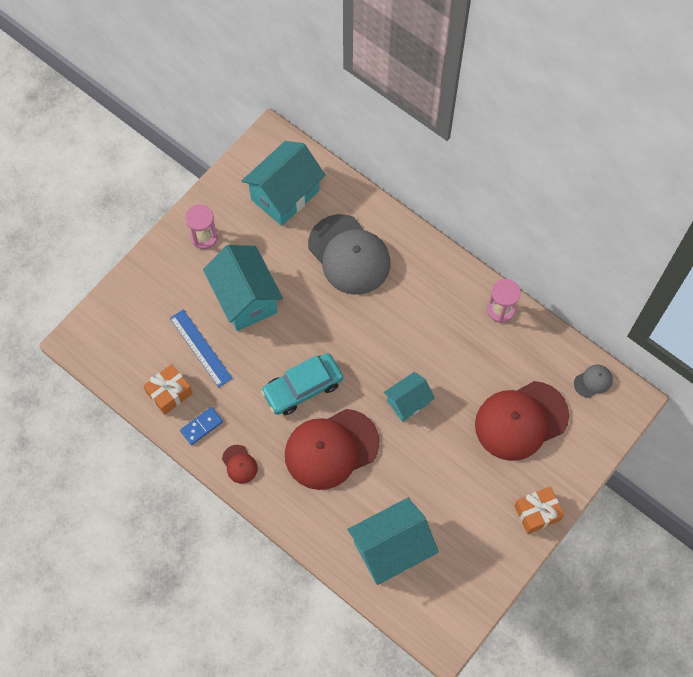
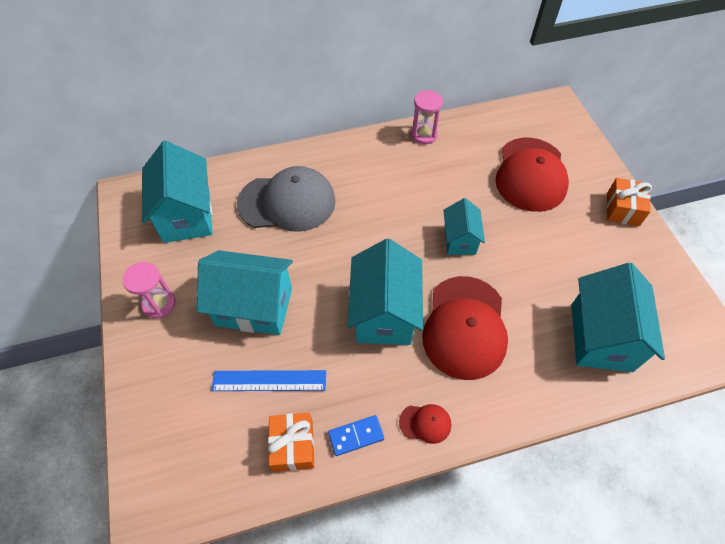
camera: 55 degrees left, 10 degrees down
blue domino [180,407,223,445] -> blue domino turned 75 degrees clockwise [328,415,384,456]
turquoise car [261,353,343,415] -> turquoise house [347,239,423,345]
grey cap [574,364,613,398] -> none

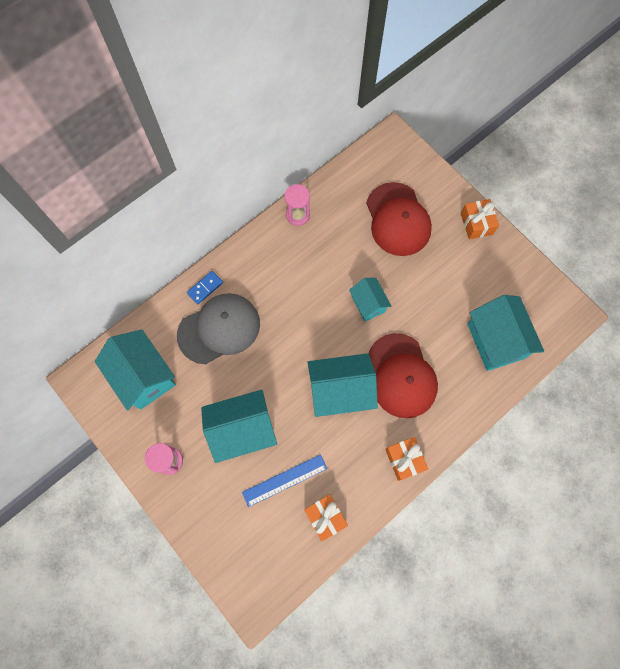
camera: 25 degrees left, 15 degrees up
blue domino [328,415,384,456] -> blue domino moved to [187,271,223,304]
turquoise house [347,239,423,345] -> turquoise house turned 75 degrees counterclockwise [307,353,378,417]
red cap [399,404,451,444] -> orange gift [385,437,428,481]

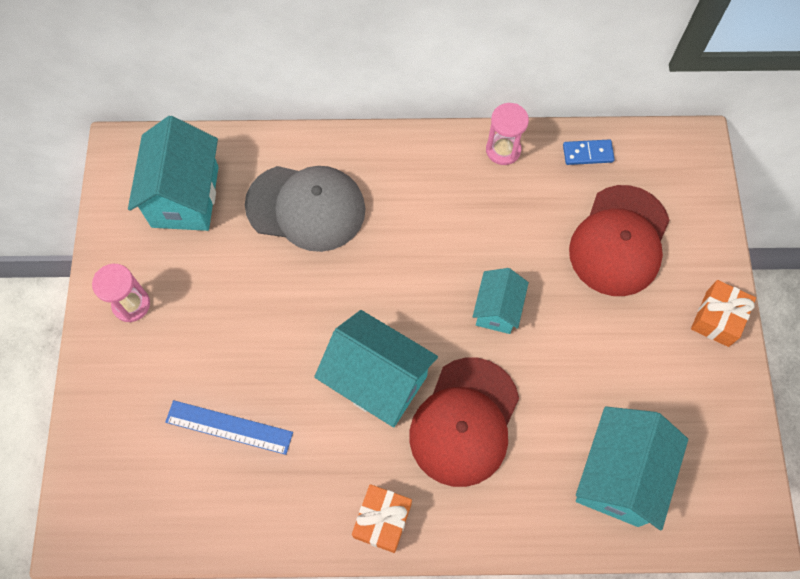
camera: 40 degrees right, 5 degrees down
blue domino [187,271,223,304] -> blue domino moved to [563,139,615,165]
turquoise house [201,390,277,463] -> none
orange gift [304,494,348,541] -> none

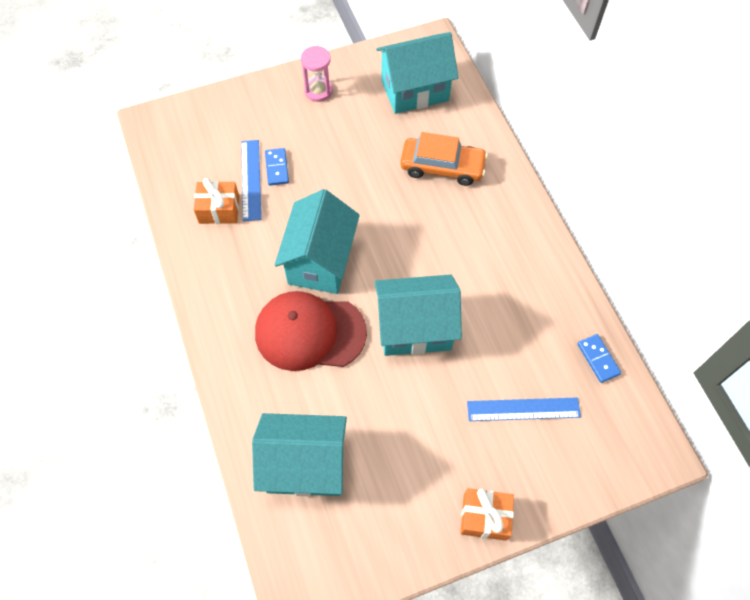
camera: 70 degrees right, 5 degrees down
grey cap [245,166,365,252] -> orange car [400,132,488,186]
orange gift [352,484,412,553] -> orange gift moved to [194,178,239,224]
turquoise house [473,268,529,334] -> turquoise house [374,274,462,356], size x1.73
pink hourglass [486,103,529,165] -> none
red cap [569,185,670,296] -> blue ruler [467,397,581,421]
none -> blue domino [265,148,289,186]

